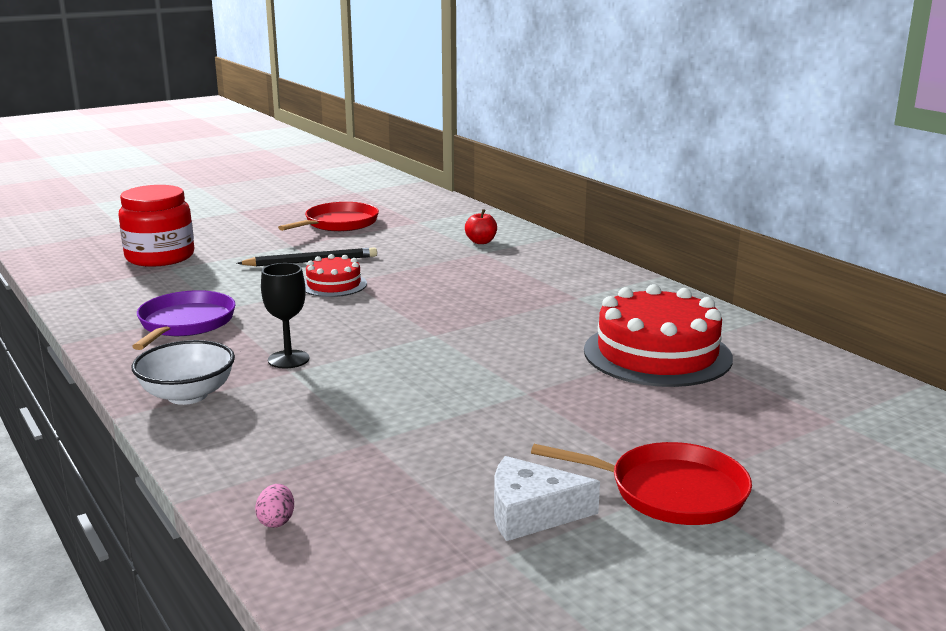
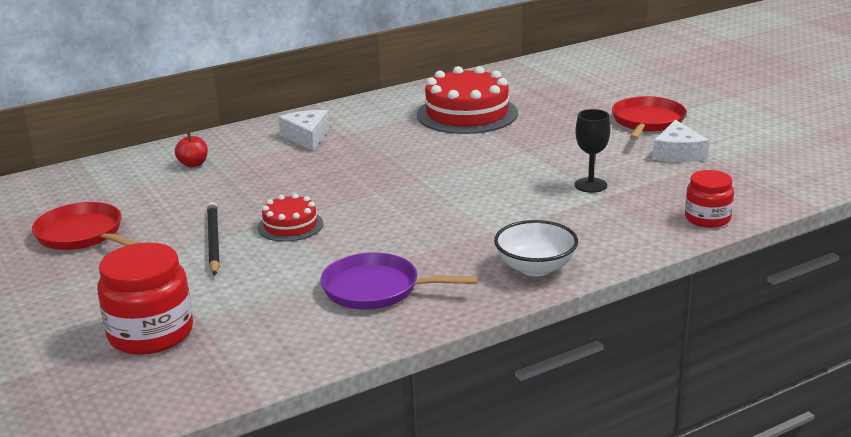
camera: 85 degrees left, 5 degrees up
pink egg [255,484,294,528] -> red jar [685,170,734,228]
black goblet [261,263,310,369] -> black goblet moved to [575,109,610,193]
none -> white cheese [278,110,329,151]

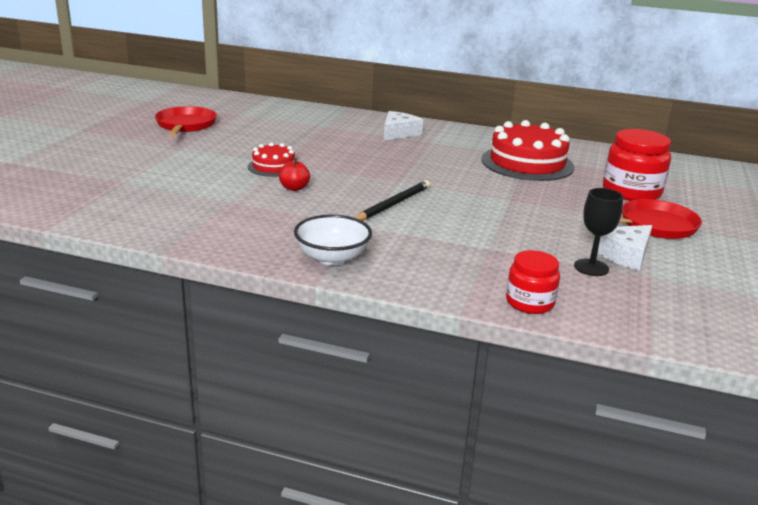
camera: 45 degrees right, 0 degrees up
red jar [97,242,193,355] -> red jar moved to [603,129,671,201]
red apple [175,133,208,167] -> red apple moved to [279,158,310,191]
black pencil [207,202,220,276] -> black pencil moved to [355,180,430,221]
purple pan [321,252,478,310] -> none
black goblet [575,109,610,193] -> black goblet moved to [574,188,623,276]

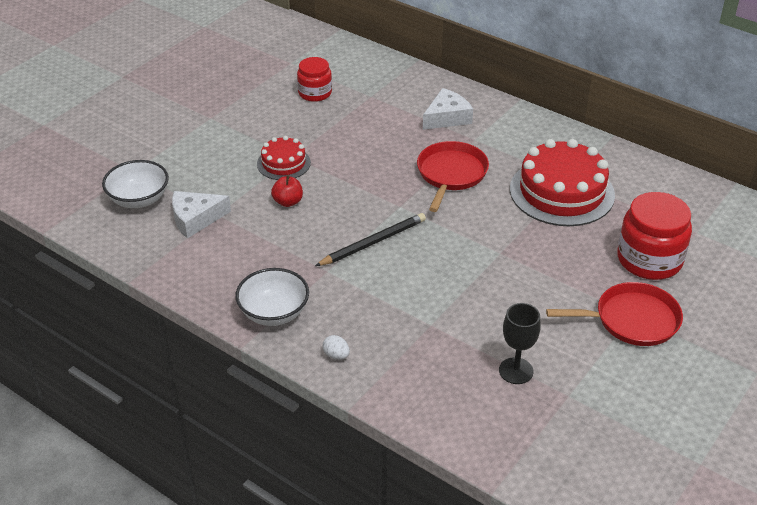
camera: 20 degrees right, 15 degrees up
red pan [155,106,217,136] -> red pan moved to [417,141,489,212]
red jar [506,250,560,314] -> red jar moved to [297,57,332,102]
white cheese [592,225,652,271] -> white cheese moved to [172,191,231,239]
none -> white bowl [102,160,169,208]
none -> white egg [323,335,350,360]

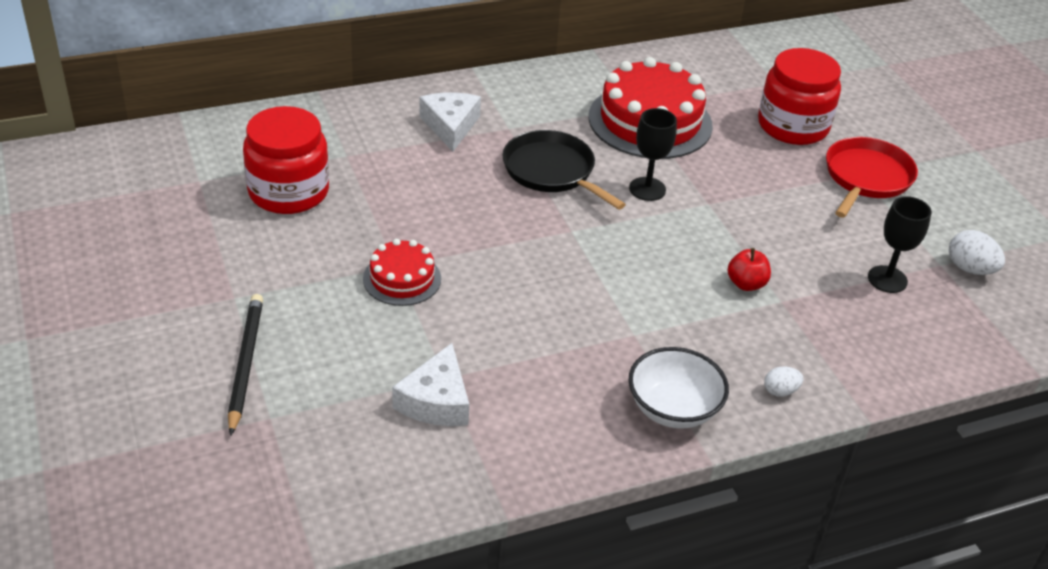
camera: 60 degrees left, 0 degrees up
white bowl [102,160,169,208] -> none
red apple [271,175,303,207] -> red apple moved to [728,248,771,291]
red jar [297,57,332,102] -> red jar [243,106,329,214], size x1.62
black pencil [315,213,426,266] -> black pencil moved to [228,294,263,436]
red pan [417,141,489,212] -> black pan [502,130,626,210]
none -> black goblet [629,108,677,201]
none -> white egg [949,230,1005,275]

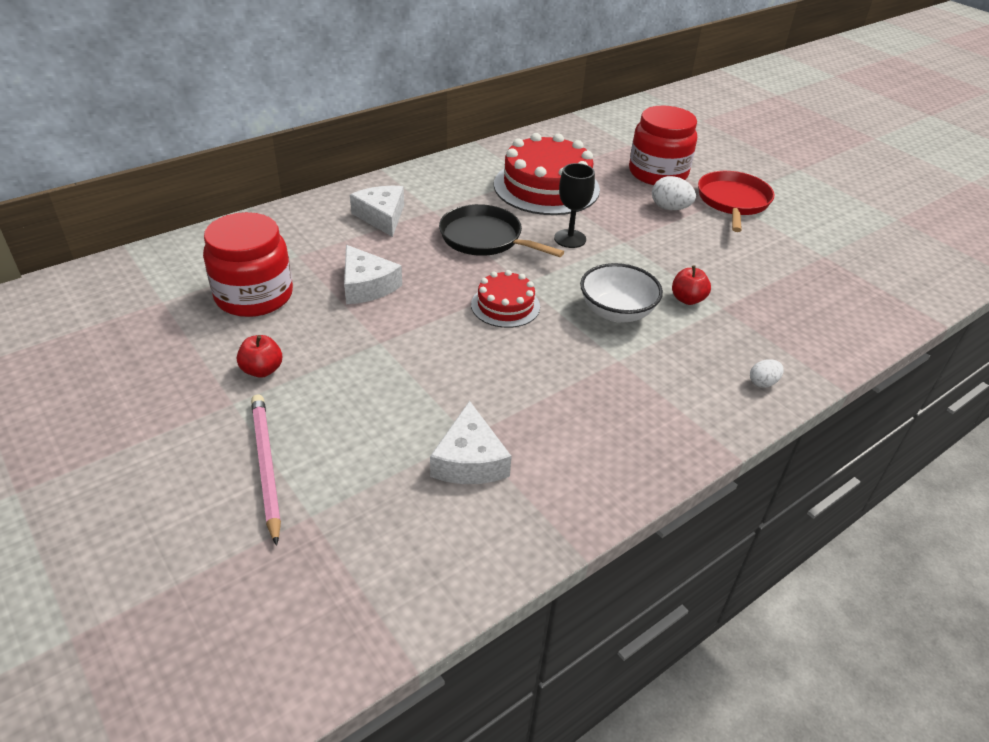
camera: 15 degrees left, 0 degrees up
black pencil [228,294,263,436] -> pink pencil [251,395,281,546]
red cake [363,239,441,306] -> red cake moved to [471,270,540,328]
white bowl [629,347,729,429] -> white bowl moved to [580,263,663,322]
black goblet [868,196,931,293] -> none
white egg [949,230,1005,275] -> white egg moved to [652,176,696,210]
none -> red apple [237,335,282,378]
none -> white cheese [344,245,402,304]

